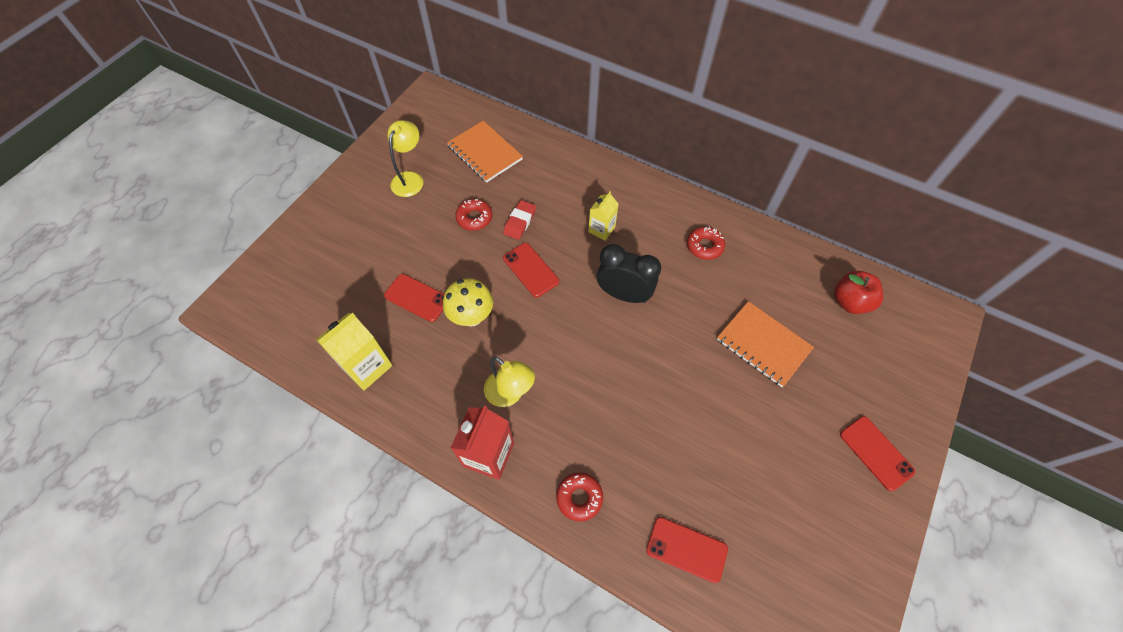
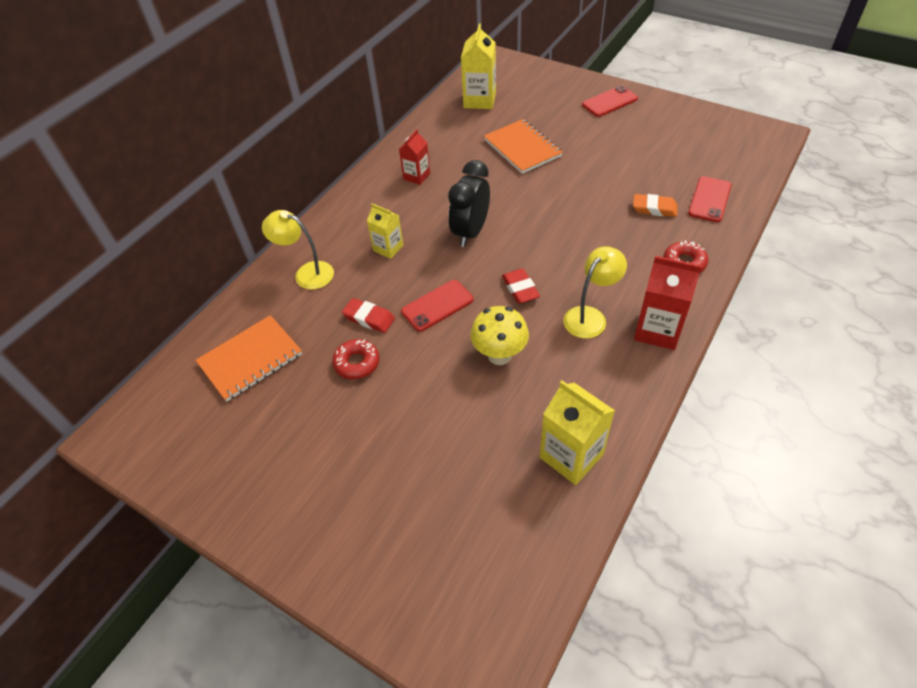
camera: 85 degrees left, 10 degrees down
red phone [384,274,444,322] -> none
yellow lamp [388,120,423,197] -> yellow lamp moved to [262,210,334,290]
red donut [687,226,725,260] -> red carton [399,129,430,185]
orange notebook [717,301,814,387] -> orange notebook turned 75 degrees counterclockwise [484,119,563,174]
red apple [834,271,883,314] -> yellow carton [461,24,496,109]
none -> red eraser [502,269,540,304]
none -> orange eraser [633,194,678,217]

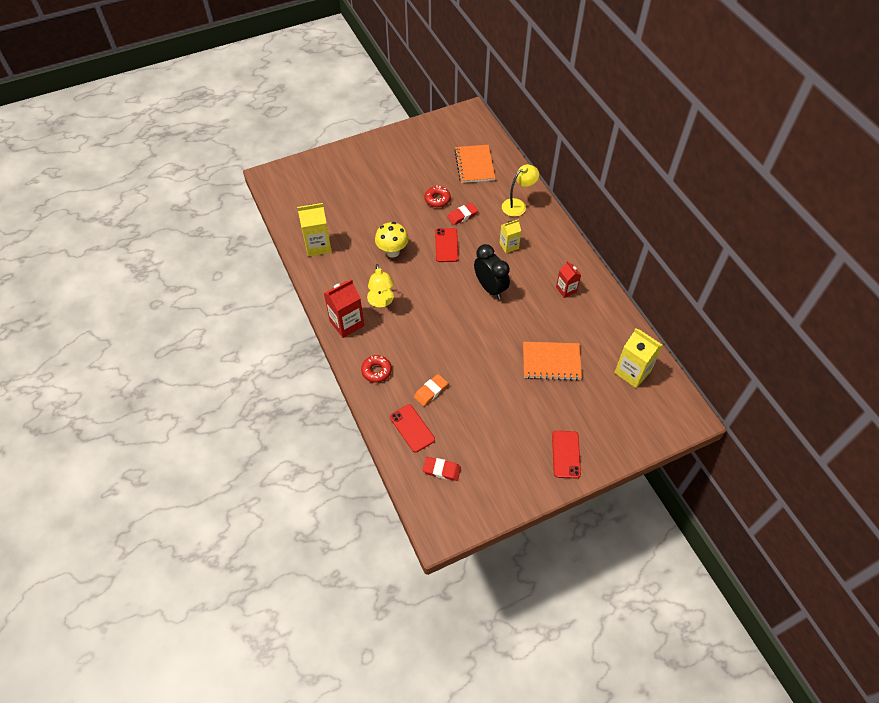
camera: 120 degrees right, 5 degrees up
red eraser [502,269,540,304] -> red eraser moved to [423,457,461,481]

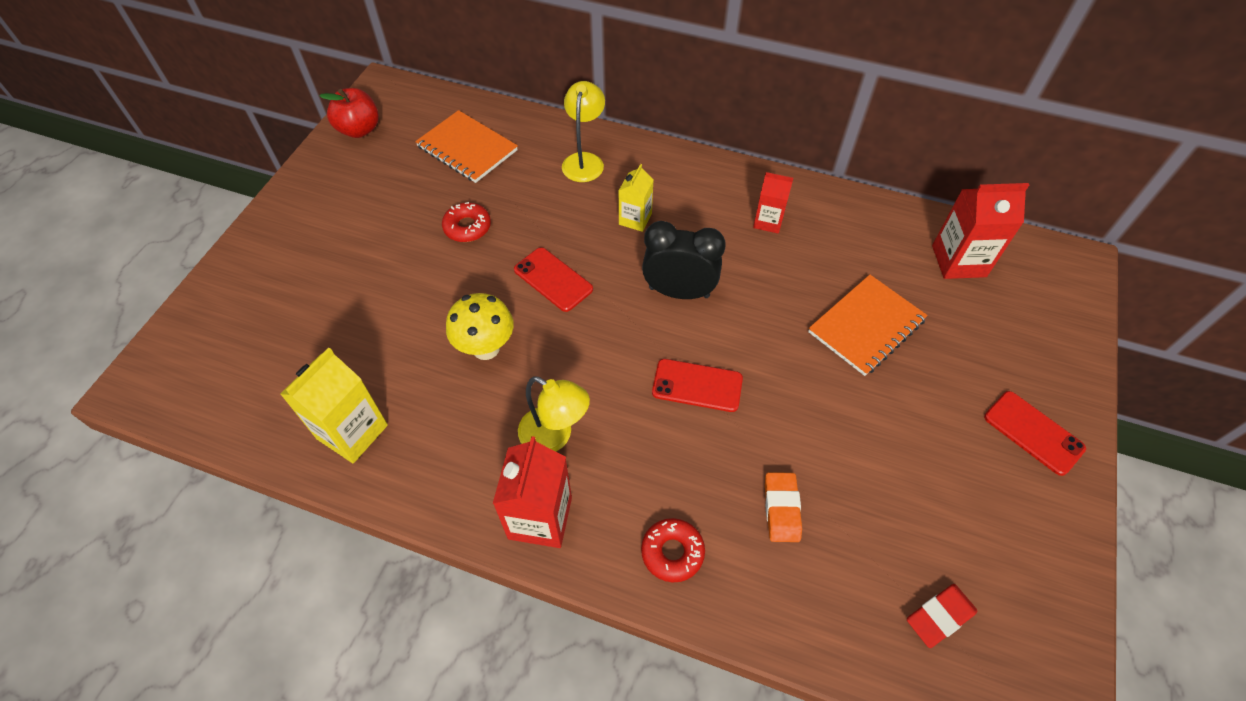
camera: 45 degrees left, 0 degrees up
red phone [390,404,435,453] -> red phone moved to [652,359,743,412]
red eraser [447,203,478,225] -> none
yellow carton [614,328,663,388] -> red carton [932,183,1029,279]
none -> red apple [320,88,379,138]

